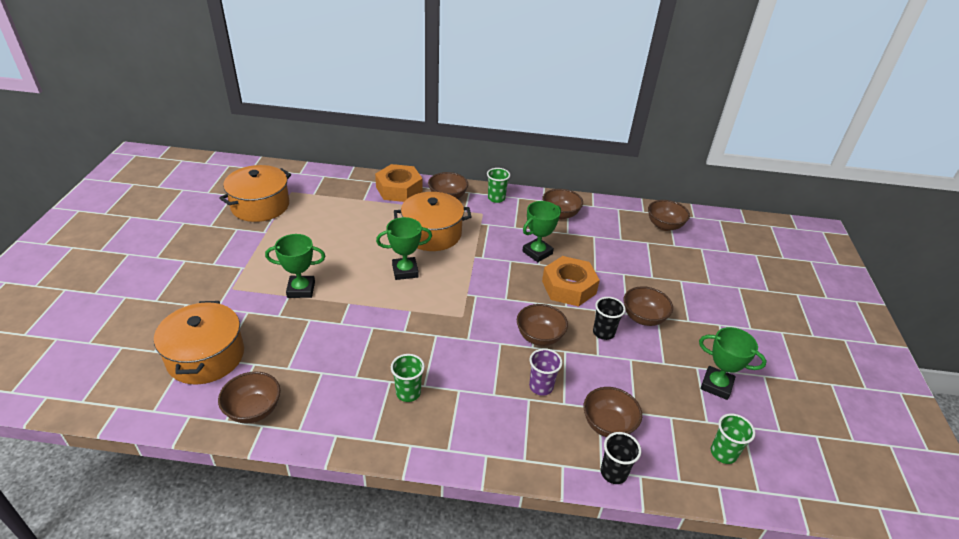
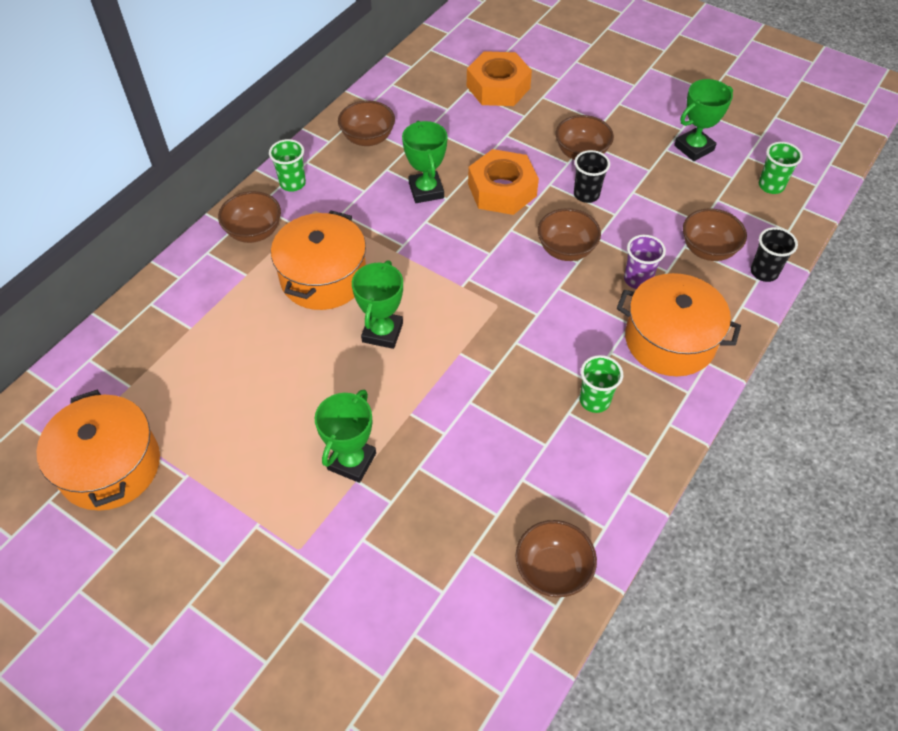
camera: 60 degrees left, 15 degrees up
orange pot [154,301,244,384] -> orange pot moved to [617,273,741,376]
orange nut [375,164,422,202] -> orange nut moved to [467,51,532,106]
brown bowl [648,200,690,231] -> none

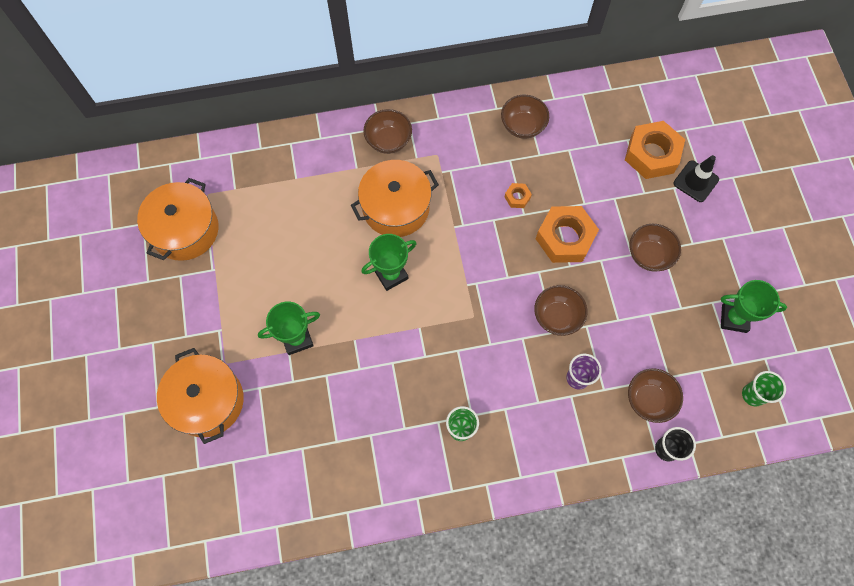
camera: 45 degrees right, 15 degrees up
green cup [269,139,306,192] -> none
green trophy [402,121,448,203] -> orange nut [505,183,532,208]
brown bowl [516,520,597,597] -> none
black cup [574,150,610,203] -> none
orange pot [617,273,741,376] -> orange pot moved to [157,348,244,444]
none -> black traffic cone [673,155,719,202]

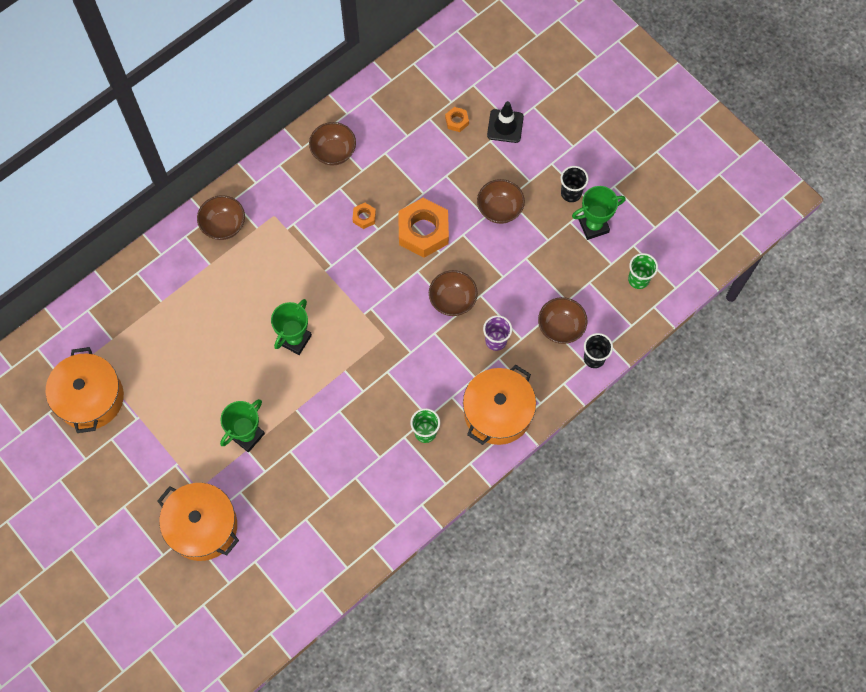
camera: 30 degrees left, 0 degrees up
orange pot [351,160,439,237] -> orange pot moved to [463,365,536,445]
orange nut [625,121,685,179] -> orange nut [445,107,469,132], size x0.45
none -> black cup [561,166,588,202]

